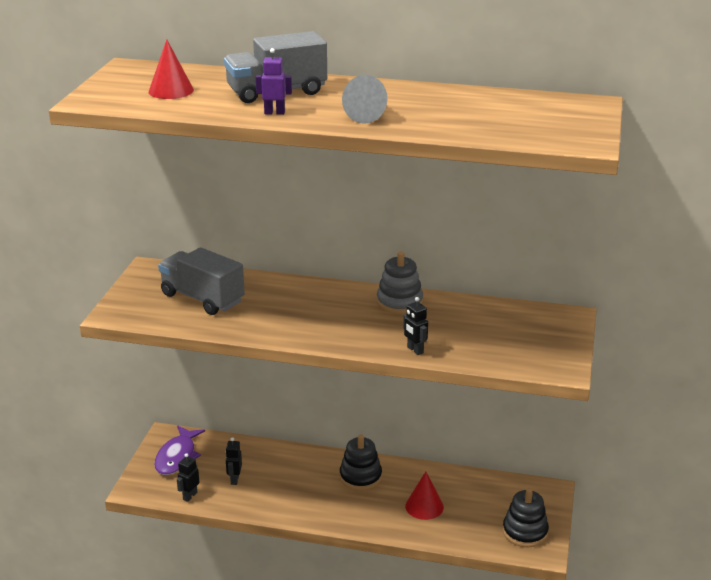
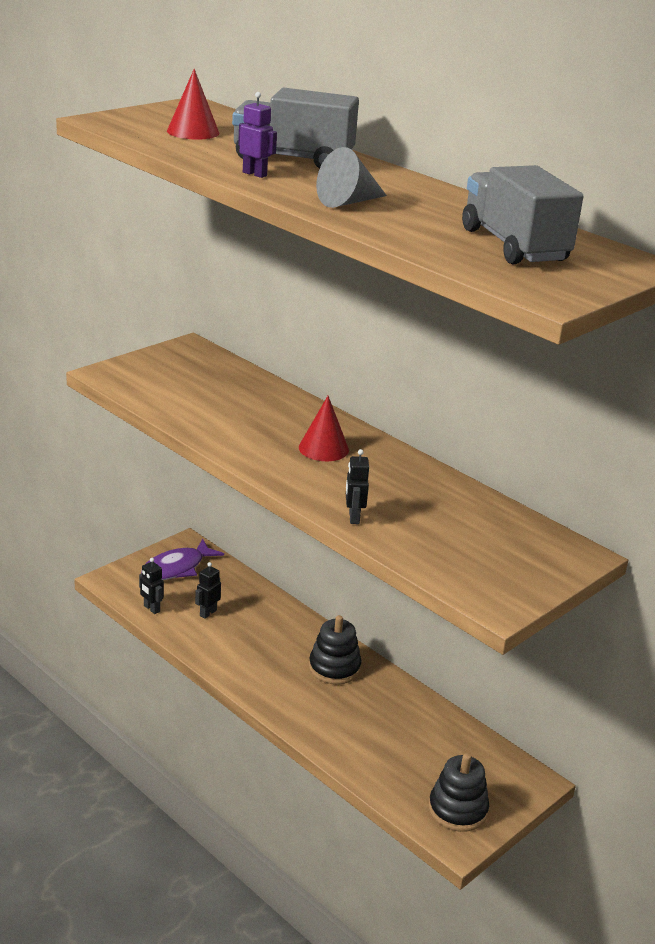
camera: 30 degrees right, 0 degrees up
grey truck [158,247,245,315] -> grey truck moved to [462,165,583,264]
black robot [177,453,200,502] -> black robot turned 105 degrees counterclockwise [139,558,164,614]
grey stacking toy [377,251,423,314] -> none
red cone [405,472,444,520] -> red cone moved to [299,396,349,461]

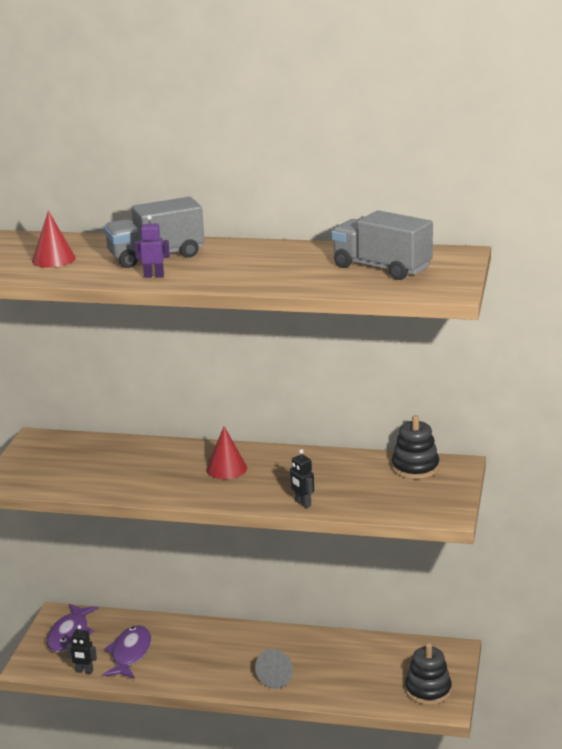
camera: 30 degrees left, 5 degrees down
black robot [195,562,221,619] -> purple fish [103,625,151,679]
black stacking toy [309,615,362,684] -> black stacking toy moved to [392,415,439,479]
grey cone [316,147,387,208] -> grey cone moved to [255,649,293,689]

